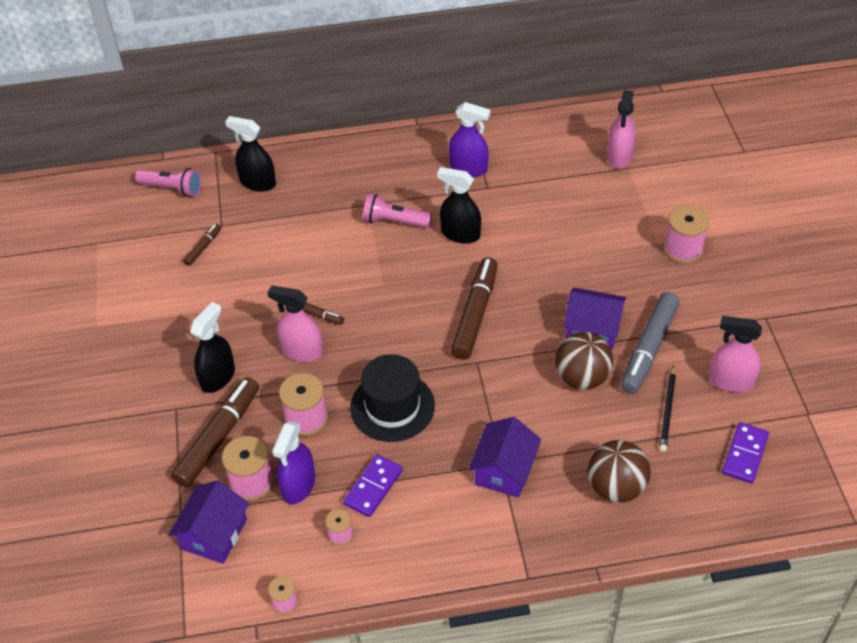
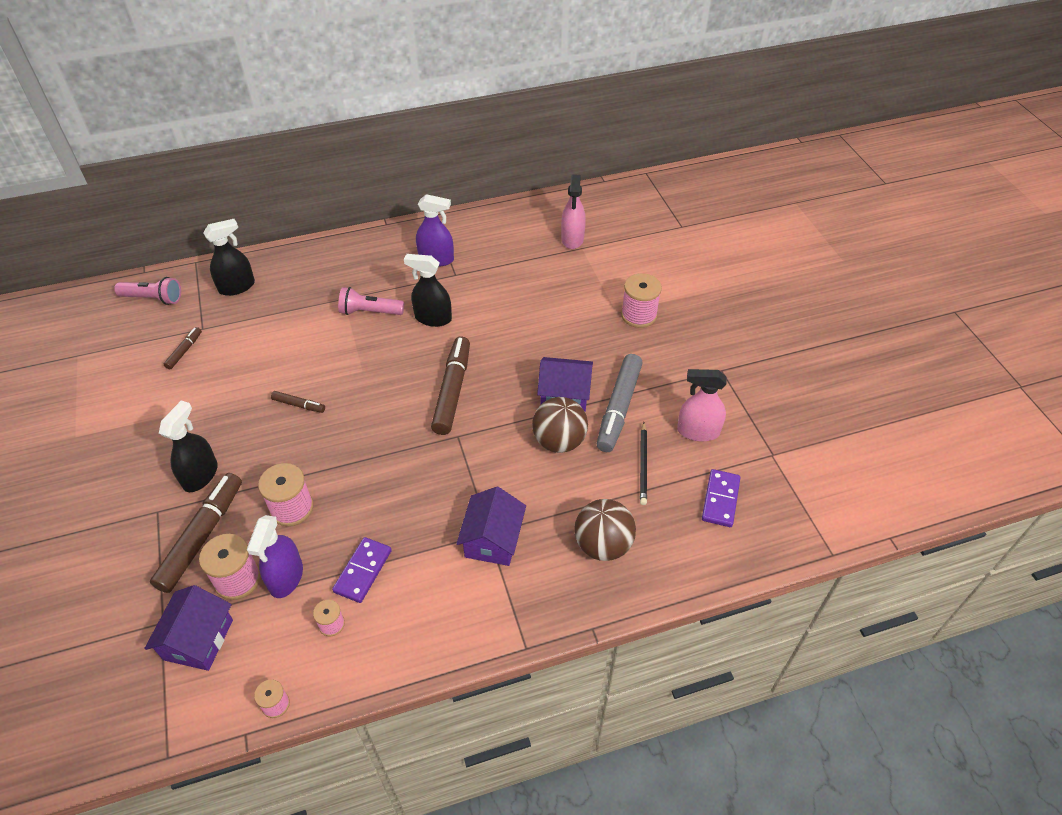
camera: 10 degrees left, 0 degrees up
black spray bottle [225,116,276,192] -> black spray bottle turned 135 degrees clockwise [203,219,255,296]
pink spray bottle [267,285,323,362] -> none
black hat [350,354,435,442] -> none

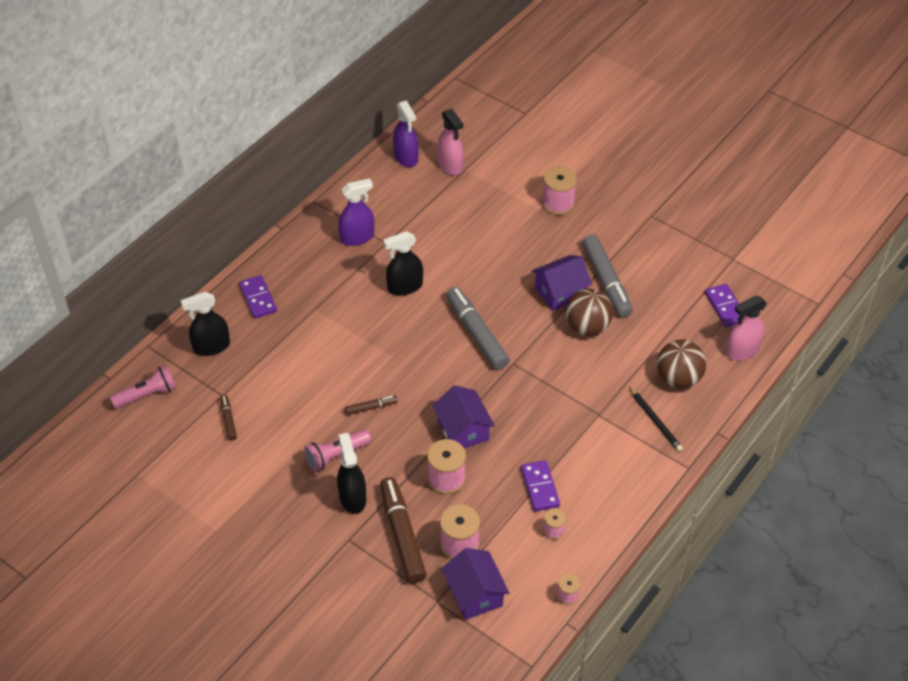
camera: 35 degrees left, 0 degrees up
black spray bottle [203,219,255,296] -> black spray bottle turned 135 degrees counterclockwise [181,292,230,356]
purple spray bottle [247,515,303,598] -> purple spray bottle moved to [393,100,418,167]
pink flashlight [338,287,404,315] -> pink flashlight moved to [304,429,371,472]
brown marker [431,337,470,435] -> grey marker [446,287,510,370]
purple house [456,487,526,566] -> purple house moved to [432,385,495,449]
black pencil [640,422,647,505] -> black pencil moved to [629,387,683,451]
pink spray bottle [677,369,726,442] -> pink spray bottle moved to [726,296,767,360]
none -> purple domino [239,275,277,318]

